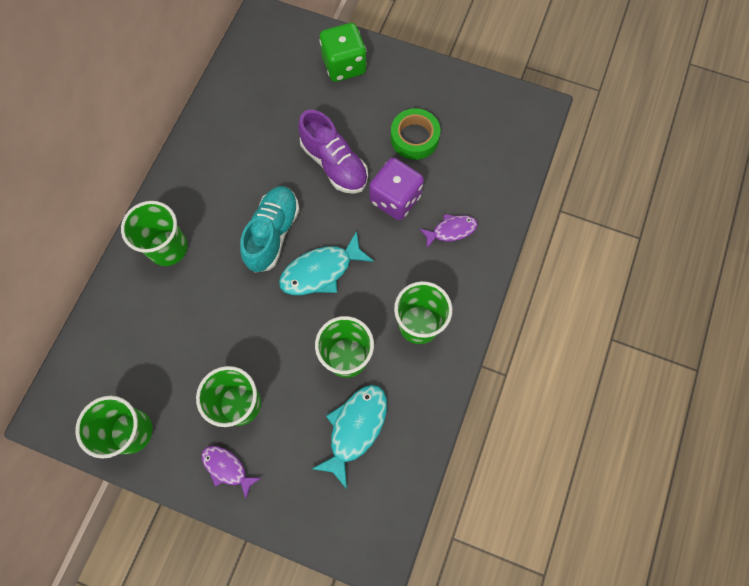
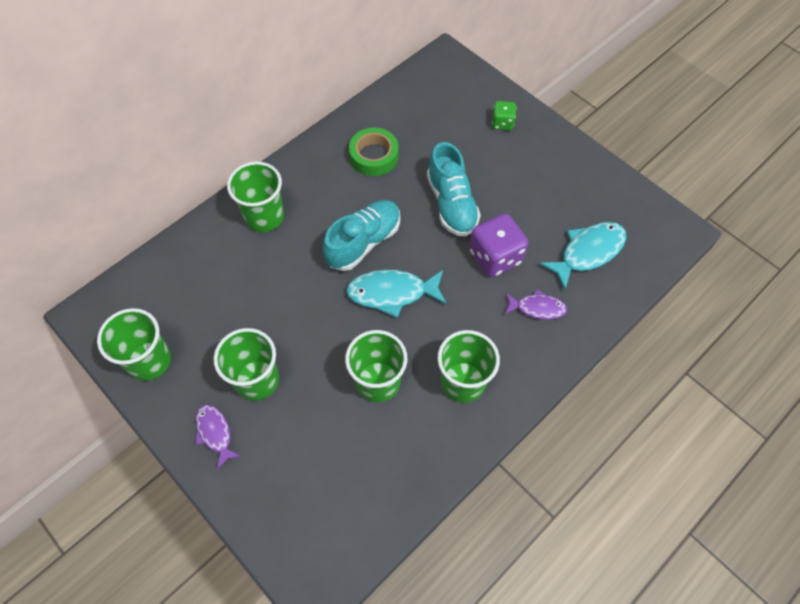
camera: 25 degrees right, 10 degrees down
purple shoe [298,110,368,194] -> turquoise shoe [427,142,481,237]
turquoise fish [312,385,387,489] -> turquoise fish moved to [539,222,626,290]
green dice [319,23,367,82] -> green dice [492,101,516,130], size x0.55
green tape [391,108,440,160] -> green tape moved to [349,128,398,176]

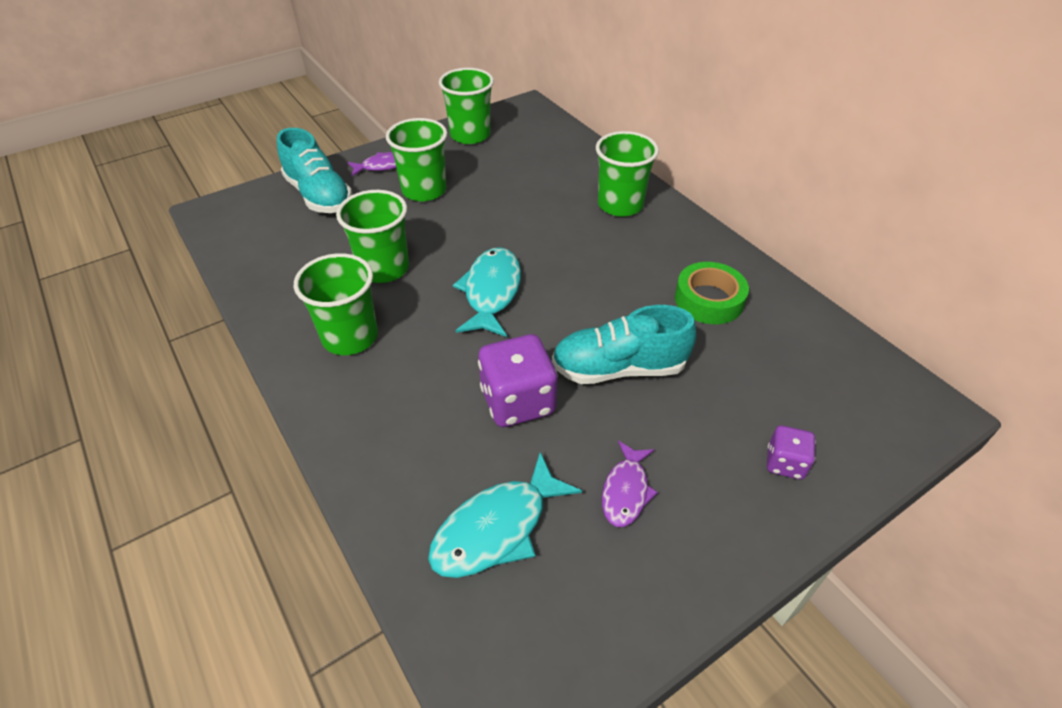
camera: 100 degrees right, 15 degrees down
turquoise shoe [323,200,400,271] -> turquoise shoe moved to [277,128,352,213]
green dice [492,101,516,130] -> purple dice [767,425,816,479]
purple fish [505,290,567,320] -> purple fish moved to [602,441,658,527]
turquoise fish [539,222,626,290] -> turquoise fish turned 75 degrees clockwise [428,452,582,578]

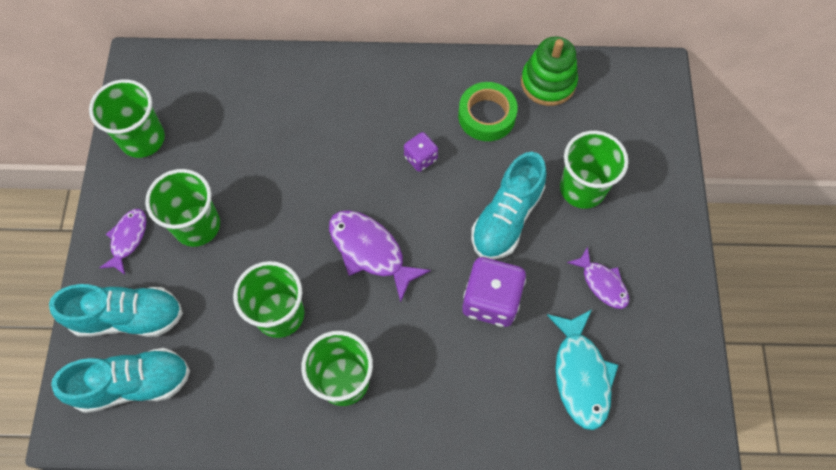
camera: 55 degrees left, 20 degrees up
turquoise fish [453,247,521,337] -> purple fish [329,210,431,302]
green cup [596,131,659,217] -> green cup moved to [560,131,629,209]
purple dice [767,425,816,479] -> purple dice moved to [404,132,438,172]
none -> turquoise shoe [51,348,190,413]
none -> green stacking toy [521,36,578,106]

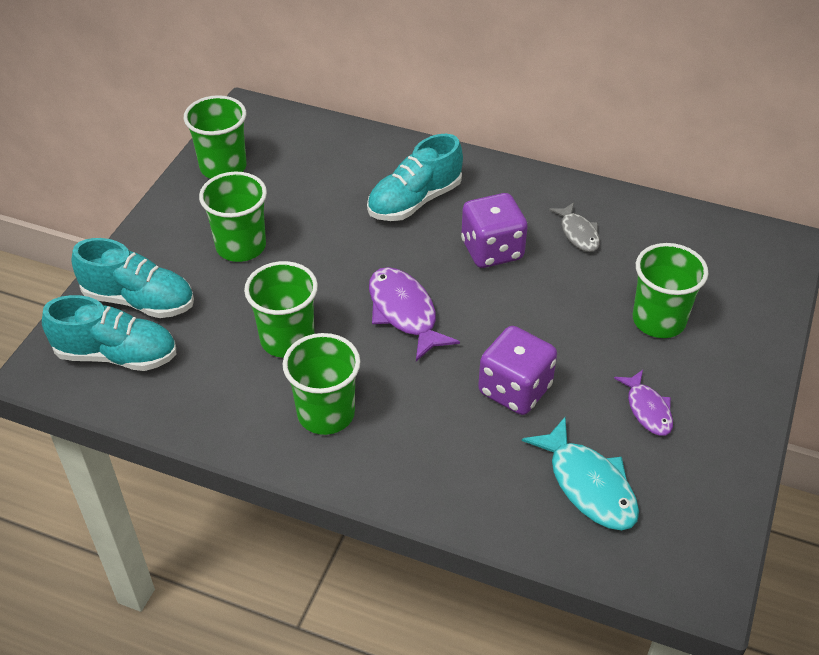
camera: 20 degrees right, 20 degrees down
purple fish [99,209,146,275] -> none
purple dice [404,132,438,172] -> purple dice [461,193,528,268], size x1.81
green tape [458,82,518,141] -> grey fish [549,202,600,252]
turquoise shoe [471,152,547,259] -> turquoise shoe moved to [367,134,463,221]
green stacking toy [521,36,578,106] -> none
turquoise fish [547,310,618,430] -> turquoise fish turned 45 degrees counterclockwise [522,417,639,530]

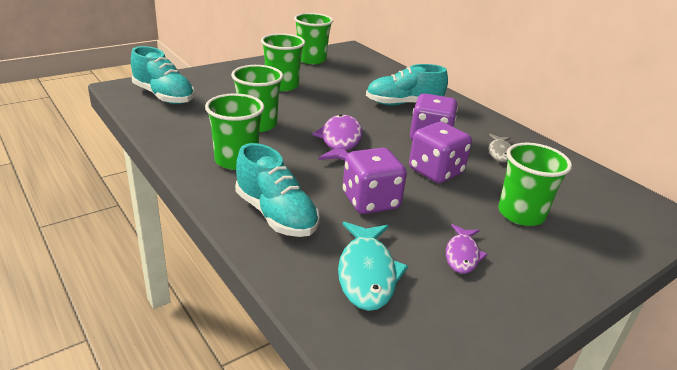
camera: 30 degrees right, 15 degrees down
turquoise shoe [71,238,194,318] -> turquoise shoe moved to [235,143,320,237]
none -> purple dice [409,122,472,183]

